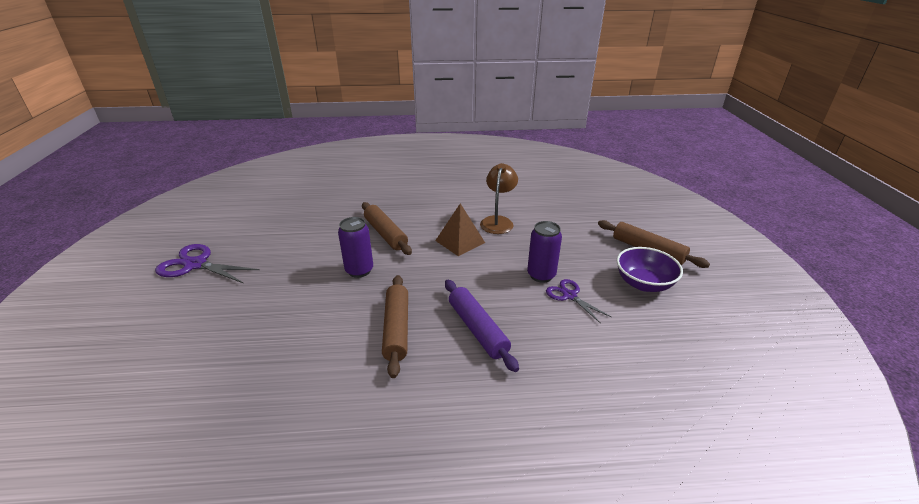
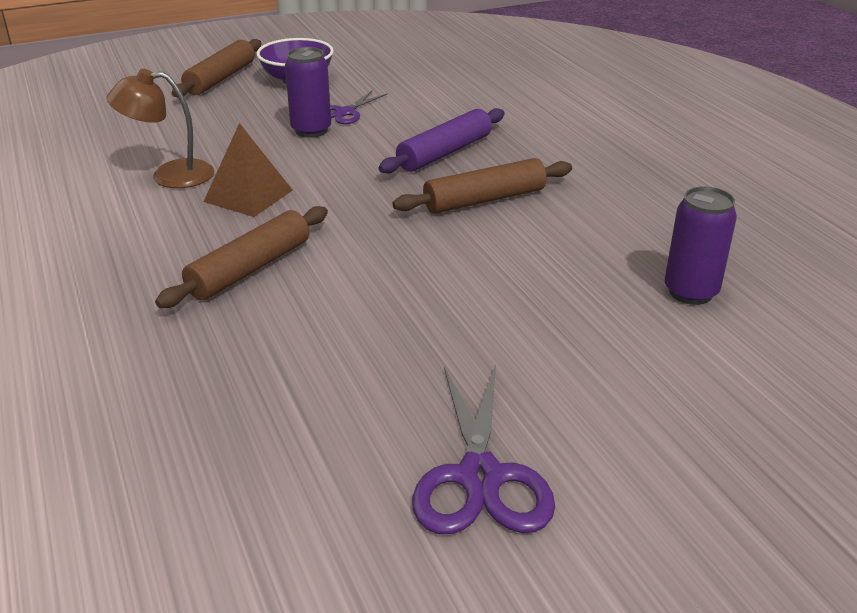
camera: 110 degrees left, 0 degrees up
purple can [338,217,373,278] -> purple can moved to [665,187,737,305]

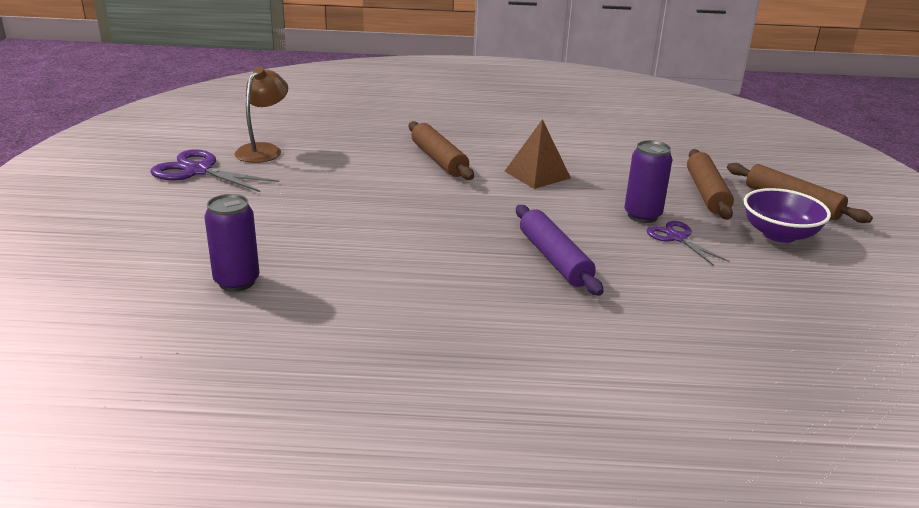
camera: 115 degrees right, 5 degrees down
brown lamp [106,69,214,188] -> brown lamp moved to [234,67,288,163]
brown rolling pin [393,158,572,214] -> brown rolling pin moved to [687,149,734,220]

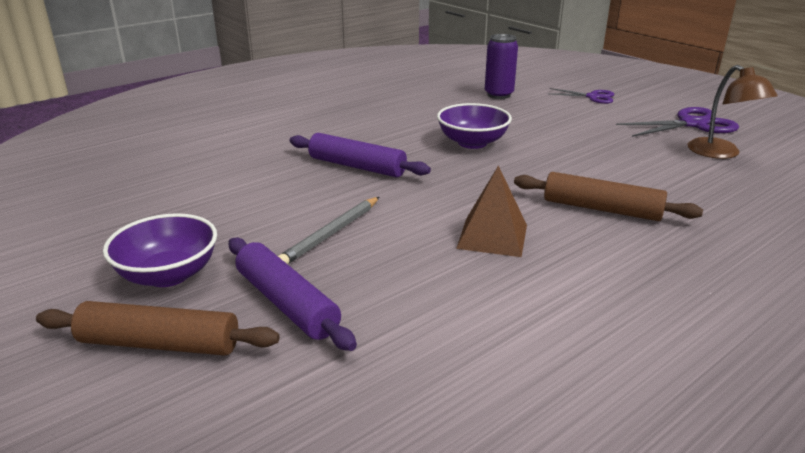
camera: 140 degrees right, 0 degrees up
purple can [624,140,673,223] -> grey pencil [278,197,379,264]
purple scissors [647,221,730,266] -> purple scissors moved to [548,88,614,104]
brown rolling pin [687,149,734,220] -> purple rolling pin [229,238,357,351]
none -> purple bowl [437,103,512,149]

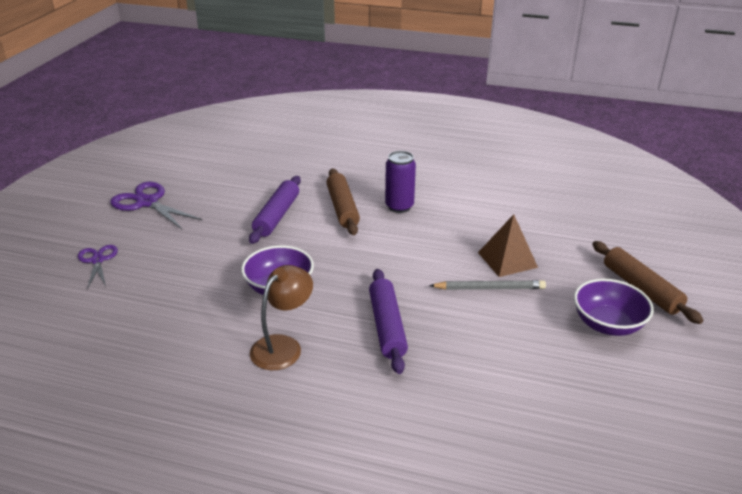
camera: 125 degrees left, 5 degrees up
purple rolling pin [229,238,357,351] -> purple rolling pin moved to [249,176,301,244]
brown pyramid [456,165,527,257] -> brown pyramid moved to [478,214,538,277]
purple can [485,34,518,99] -> purple can moved to [385,151,416,213]
brown lamp [688,65,778,159] -> brown lamp moved to [250,265,313,370]

